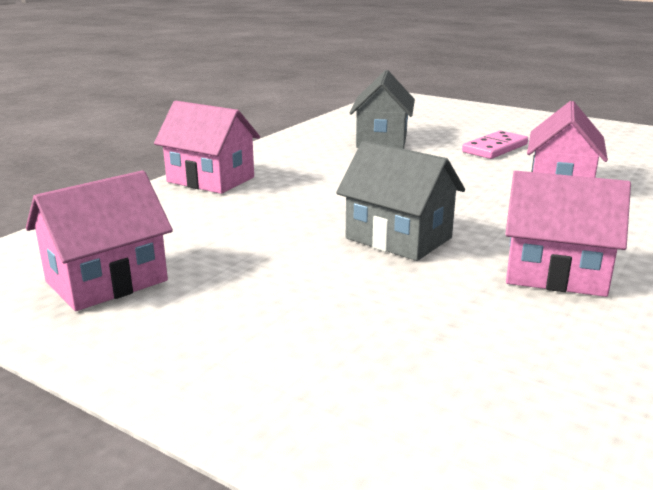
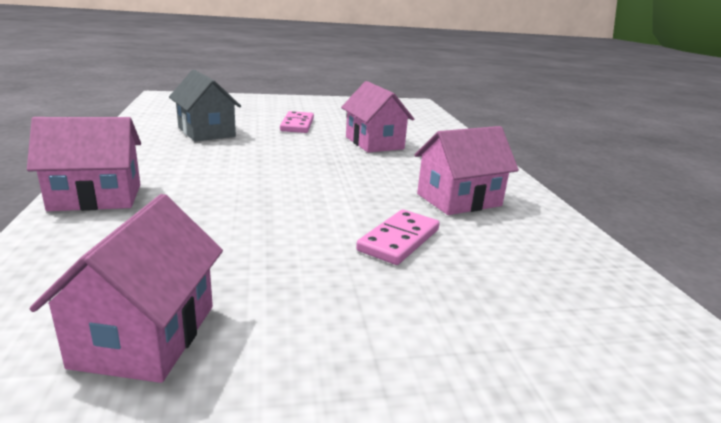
camera: 45 degrees left, 0 degrees up
grey house [336,140,465,261] -> none
none -> pink domino [356,210,440,265]

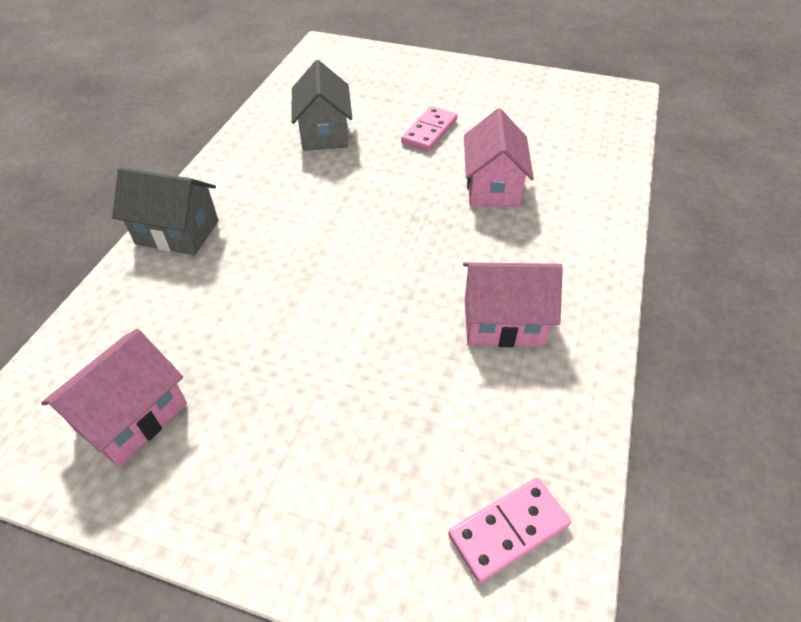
camera: 30 degrees right, 25 degrees up
pink house [27,117,141,211] -> grey house [112,167,218,255]
pink domino [356,210,440,265] -> pink domino moved to [448,478,571,583]

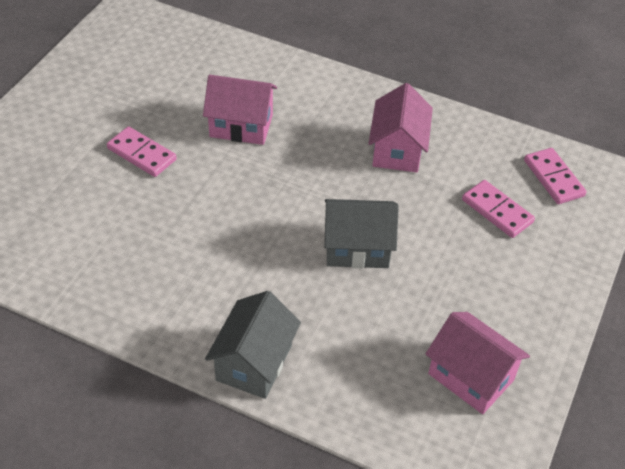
camera: 85 degrees left, 0 degrees up
grey house [291,60,352,151] -> grey house moved to [324,199,399,268]
none -> pink domino [462,180,535,238]

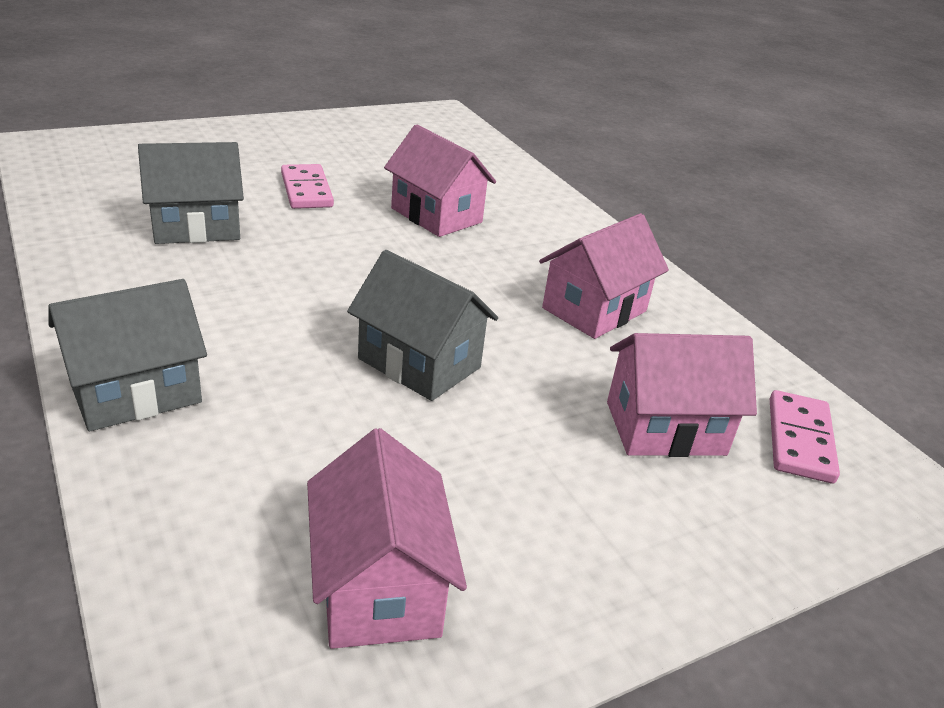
camera: 35 degrees right, 15 degrees down
pink domino [462,180,535,238] -> pink house [607,333,757,457]
none -> grey house [138,142,244,244]

